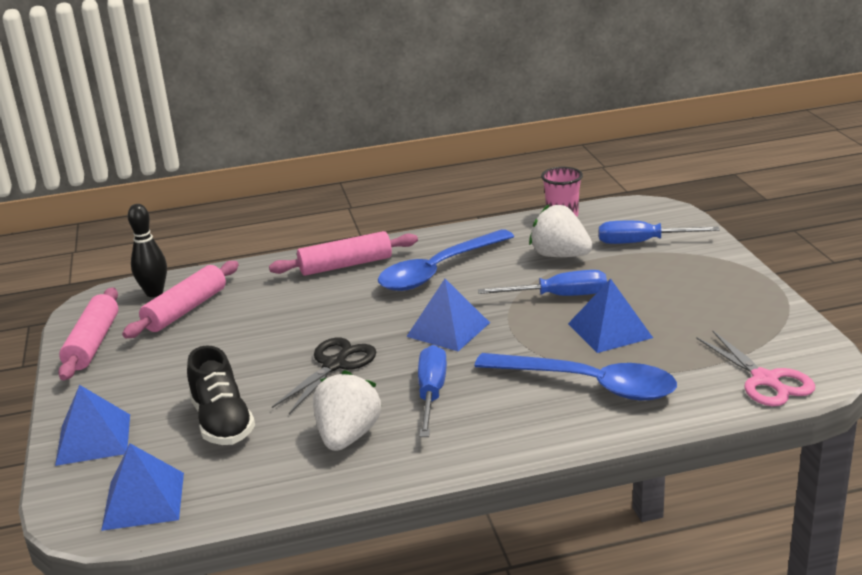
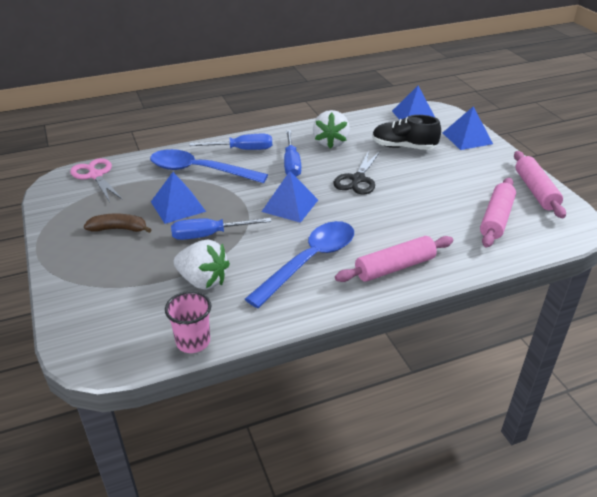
camera: 170 degrees right, 10 degrees up
black bowling pin [128,204,167,297] -> none
black shoe [187,345,255,445] -> black shoe turned 45 degrees counterclockwise [372,115,441,150]
blue screwdriver [599,221,720,244] -> blue screwdriver moved to [189,134,272,150]
none -> brown banana [84,213,152,233]

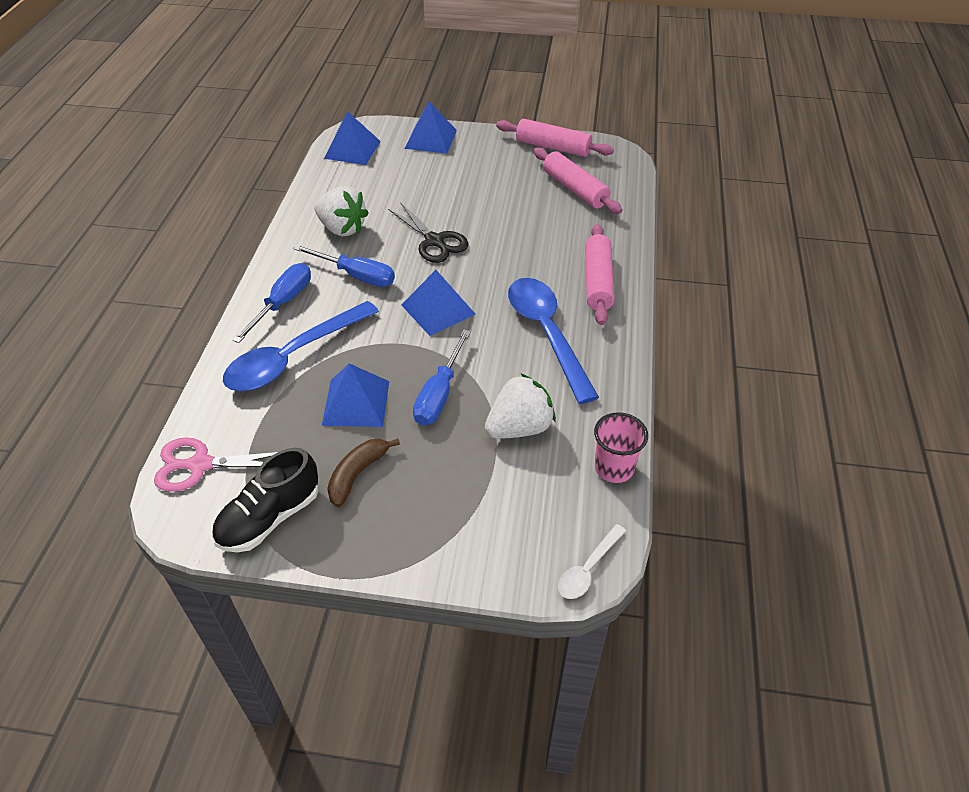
camera: 60 degrees left, 10 degrees up
black shoe [372,115,441,150] -> black shoe moved to [212,448,319,553]
none -> white spoon [558,524,626,599]

